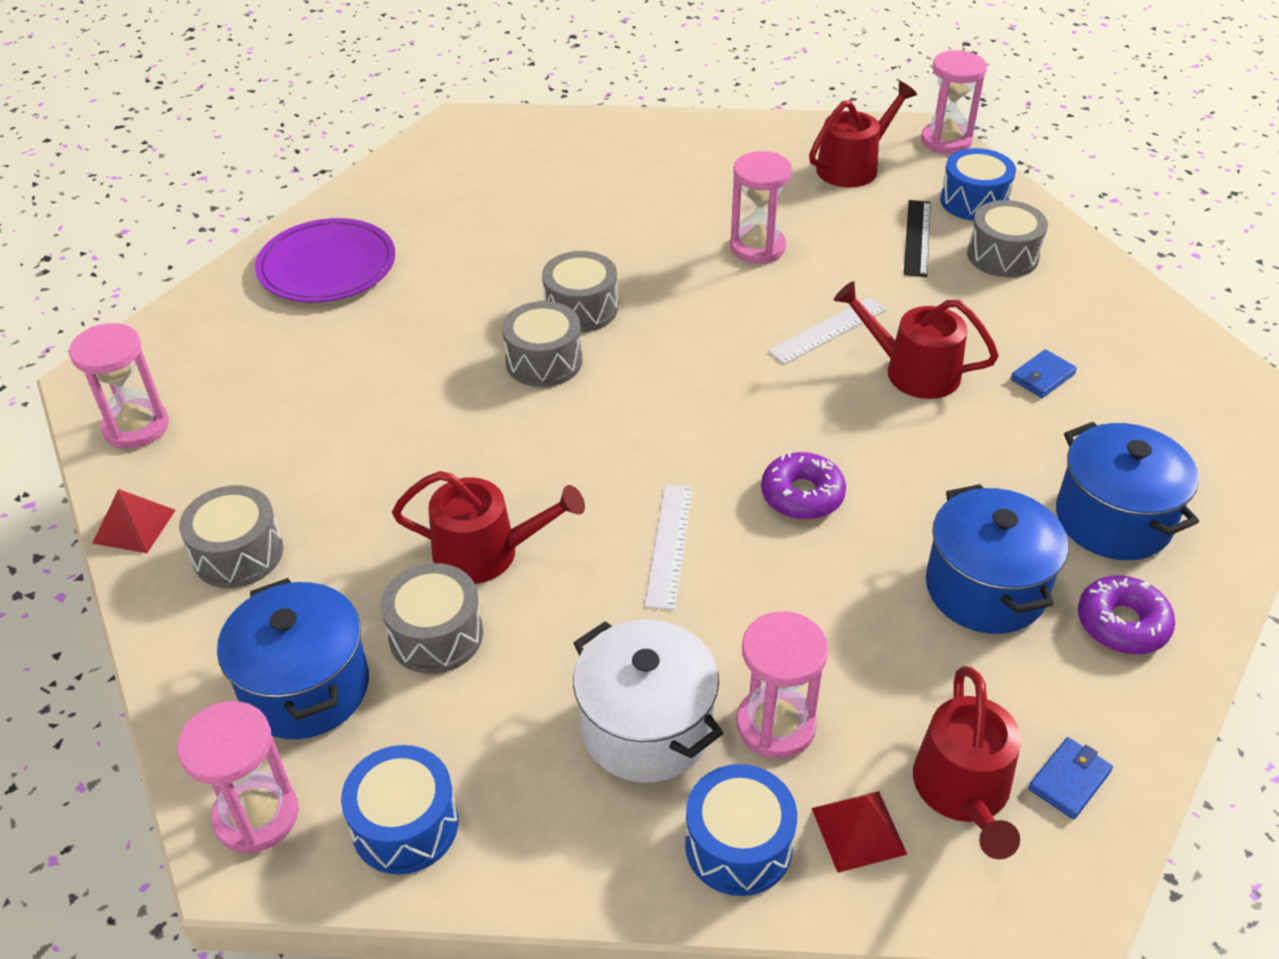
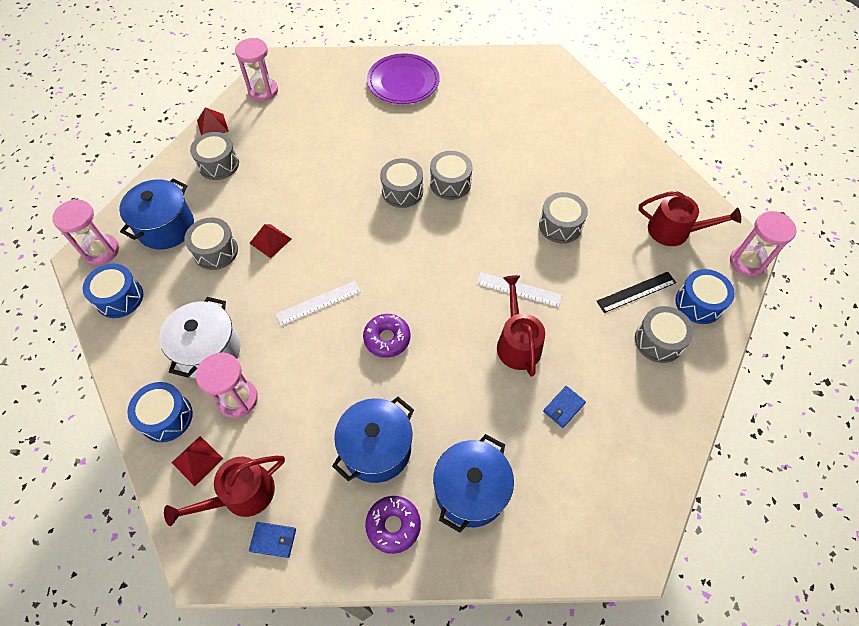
camera: 55 degrees right, 15 degrees up
red watering can [392,471,585,584] -> red pyramid [249,224,291,258]
pink hourglass [730,151,792,264] -> grey drum [539,192,588,243]
blue wallet [1011,349,1077,398] -> blue wallet turned 60 degrees counterclockwise [543,386,586,428]

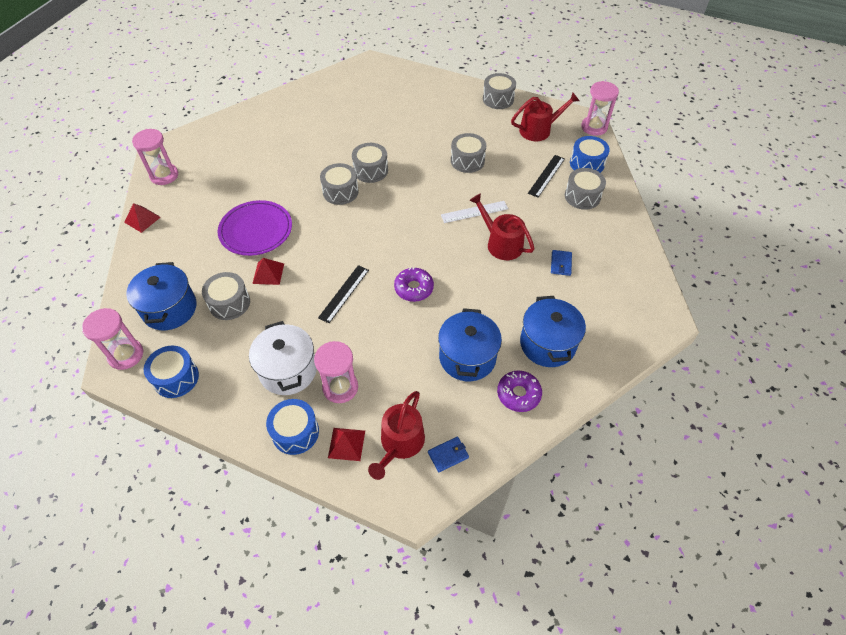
camera: 35 degrees left, 5 degrees down
grey drum [190,132,239,180] -> grey drum moved to [483,73,516,109]
white ruler [276,281,361,326] -> black ruler [318,265,369,323]
purple plate [367,53,440,104] -> purple plate moved to [218,200,292,256]

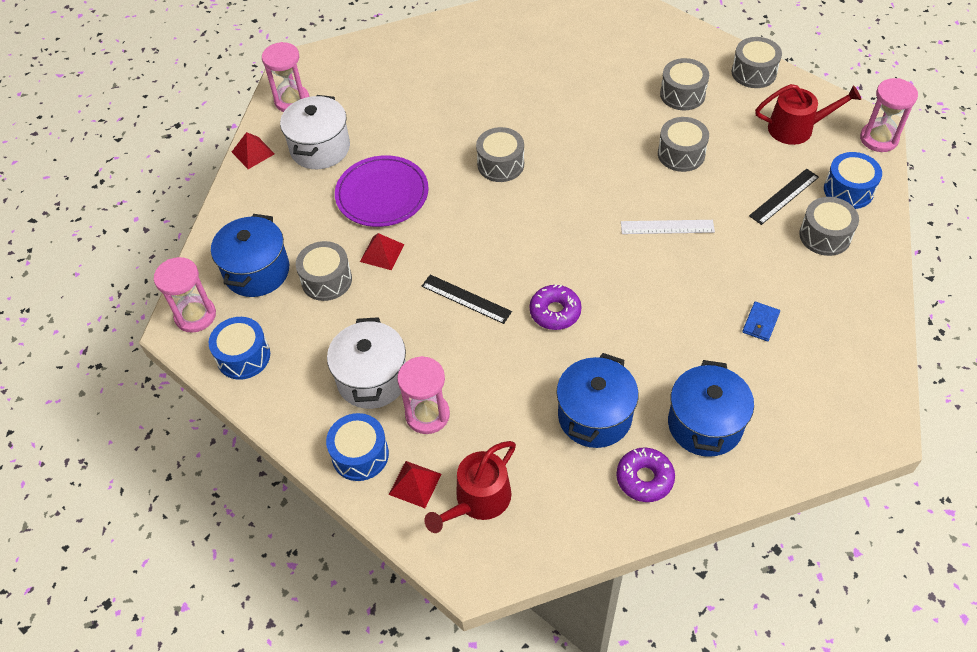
camera: 20 degrees right, 0 degrees up
black ruler [318,265,369,323] -> black ruler turned 75 degrees clockwise [422,274,512,324]
grey drum [352,143,388,183] -> grey drum moved to [660,58,709,110]
blue wallet [428,436,469,472] -> none
red watering can [469,193,534,260] -> none
none -> white pot [280,95,350,169]

